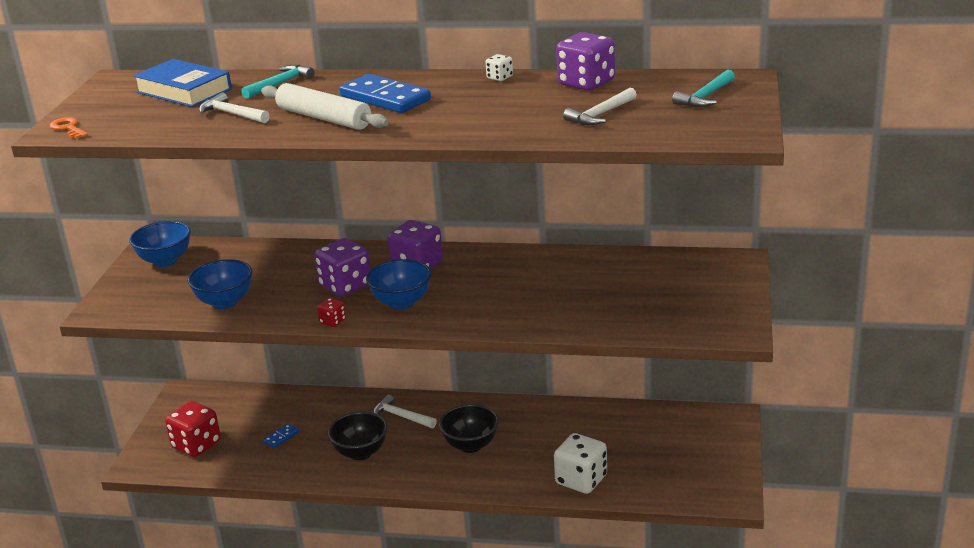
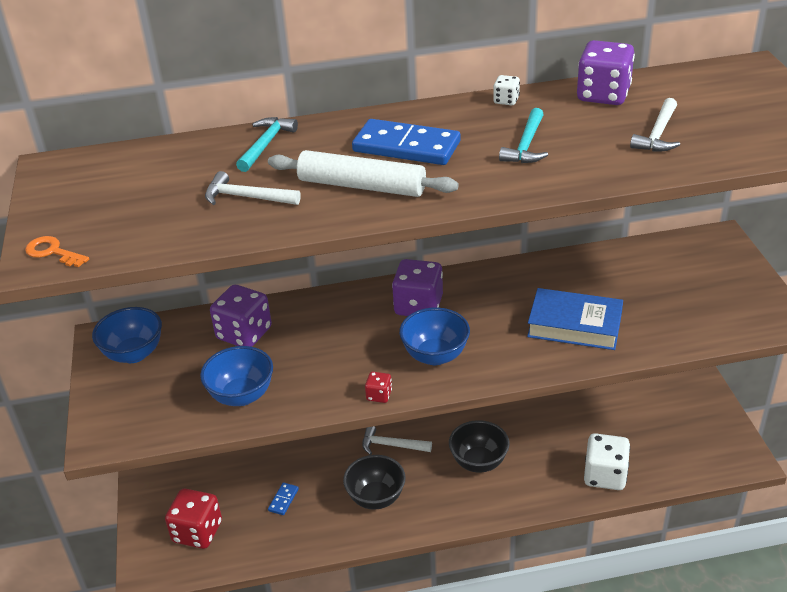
camera: 20 degrees left, 10 degrees up
blue book [133,59,232,107] -> blue book moved to [527,288,623,350]
purple dice [314,238,371,297] -> purple dice moved to [210,285,272,347]
turquoise hammer [672,70,735,107] -> turquoise hammer moved to [499,108,548,163]

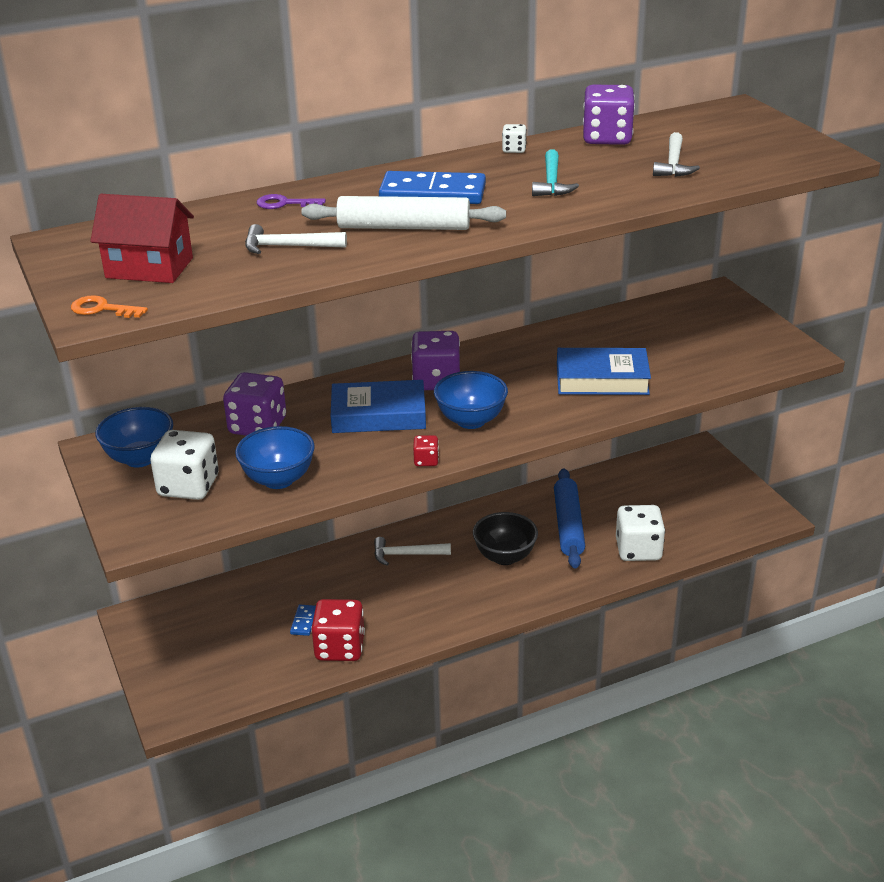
camera: 15 degrees left, 5 degrees down
red dice [165,489,222,549] -> red dice moved to [311,599,365,661]
turquoise hammer [236,117,298,172] -> purple key [257,194,326,209]
black bowl [343,455,406,510] -> none
none -> red house [90,194,194,283]
none -> white dice [150,430,219,500]
none -> blue book [331,380,426,433]
none -> blue rolling pin [554,468,585,569]

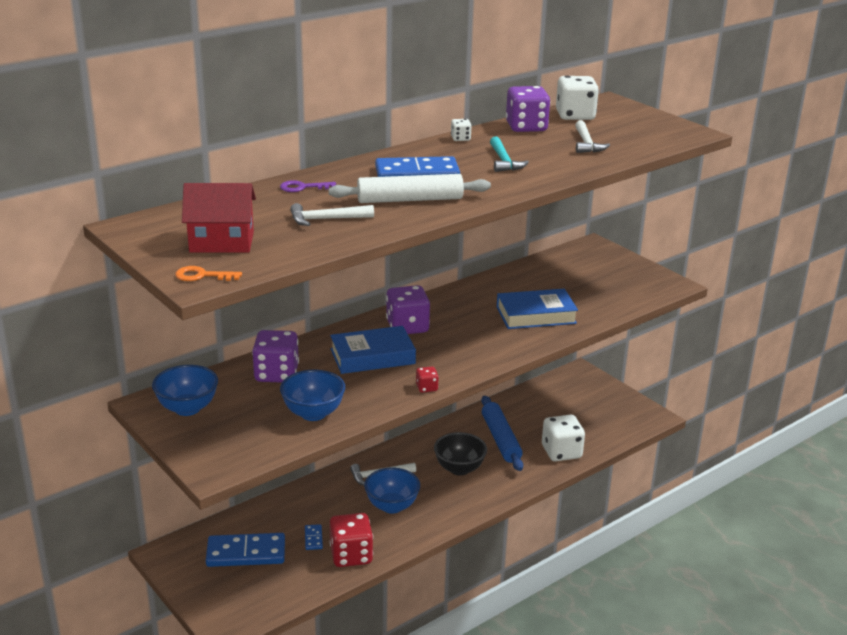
camera: 15 degrees left, 5 degrees down
white dice [150,430,219,500] -> white dice moved to [556,76,599,120]
blue bowl [434,371,508,429] -> blue bowl moved to [364,468,420,514]
none -> blue domino [206,533,285,567]

